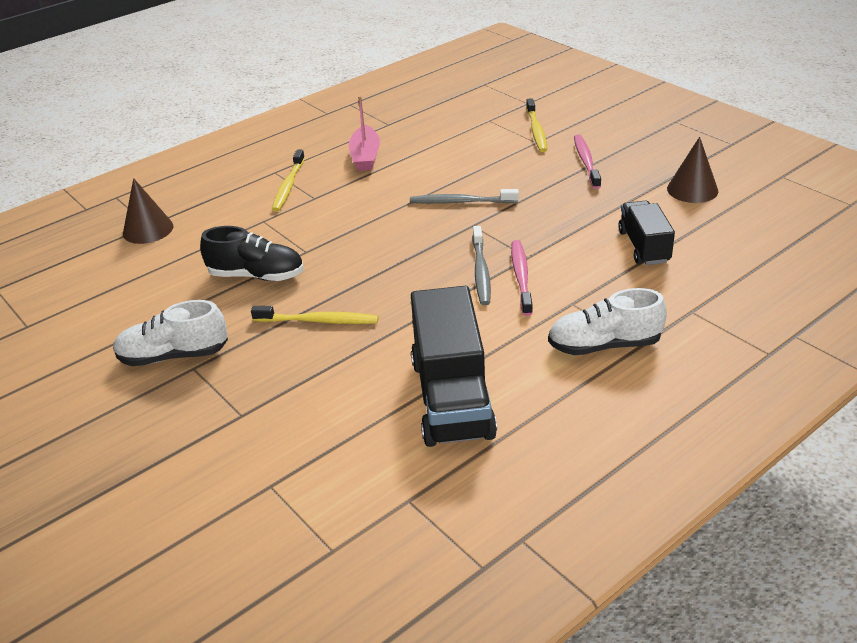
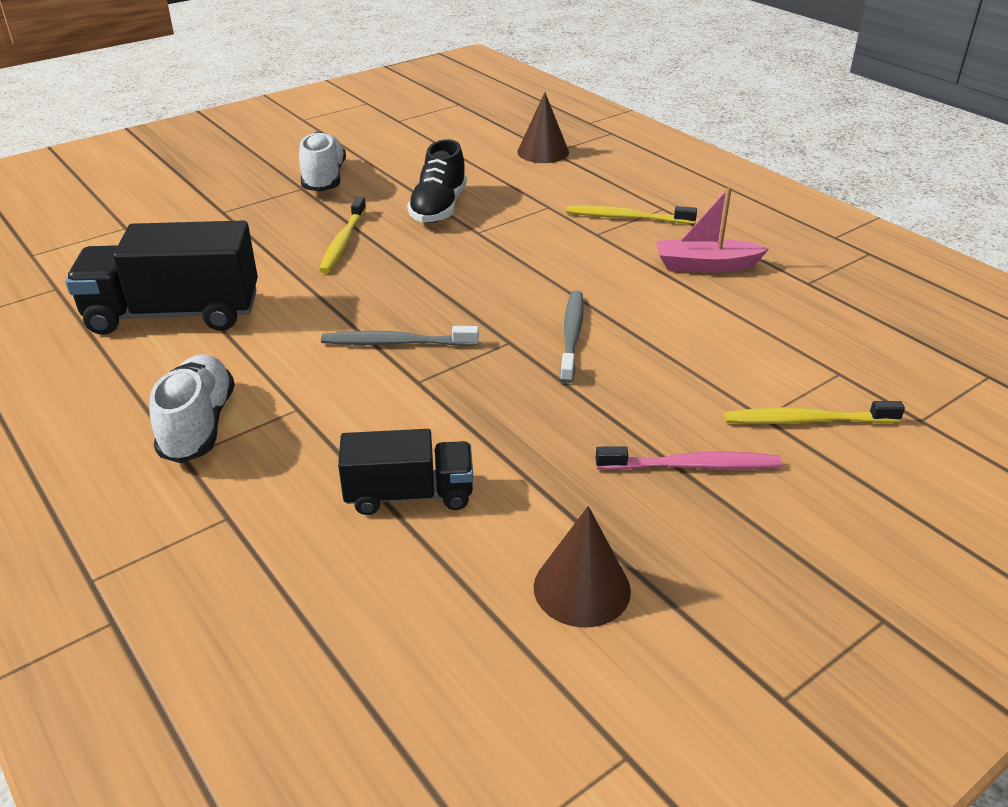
camera: 90 degrees right, 0 degrees up
pink toothbrush [511,240,533,316] -> none

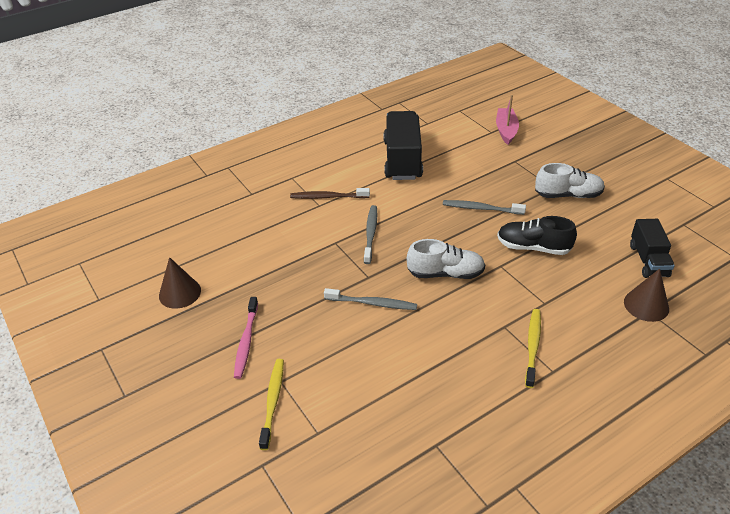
camera: 95 degrees right, 5 degrees up
white shoe [150,354,235,463] -> white shoe moved to [407,239,485,279]
yellow toothbrush [319,197,366,273] -> grey toothbrush [443,200,526,215]
black truck [338,429,473,515] -> black truck moved to [630,219,675,278]
pink boat [656,187,769,273] -> pink boat moved to [496,95,519,145]
none -> brown toothbrush [290,188,370,199]

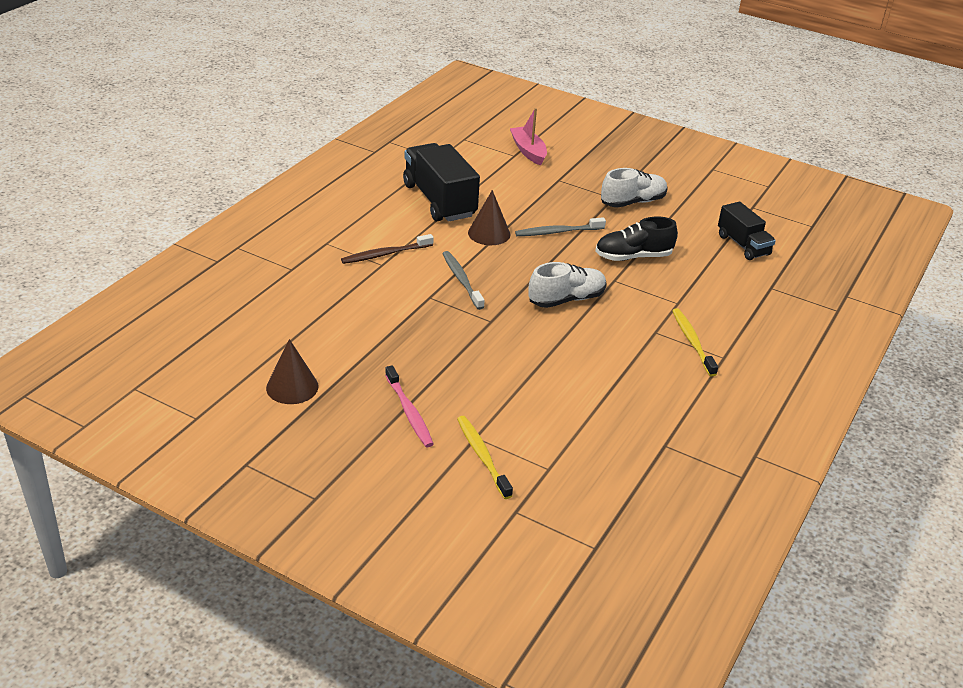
camera: 30 degrees left, 5 degrees down
grey toothbrush [324,288,417,310] -> none
brown cone [624,269,669,322] -> brown cone moved to [468,190,511,245]

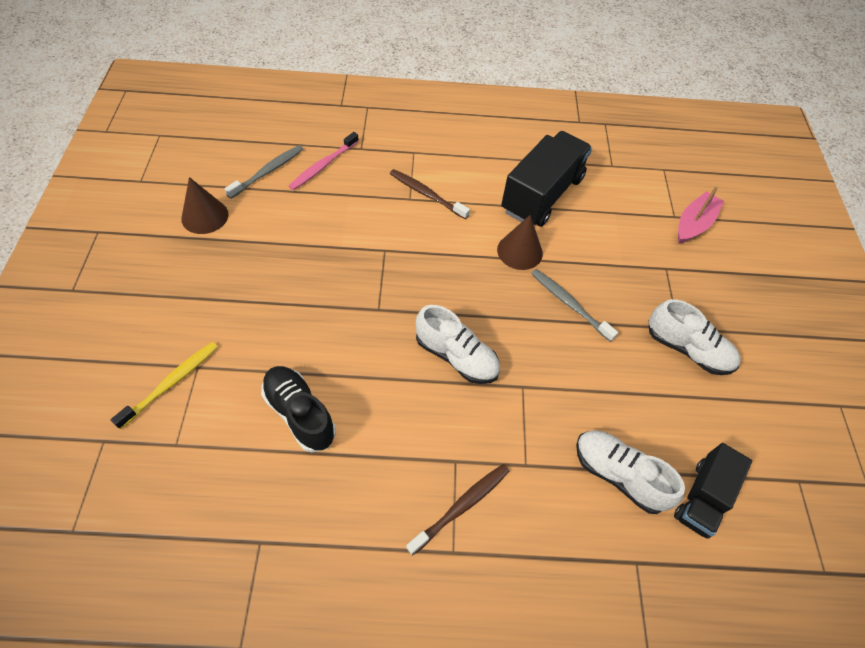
camera: 60 degrees right, 20 degrees up
pink toothbrush [385,365,434,447] -> pink toothbrush moved to [289,132,359,190]
grey toothbrush [442,251,484,310] -> grey toothbrush moved to [225,145,303,199]
black shoe [595,217,678,261] -> black shoe moved to [261,366,336,453]
yellow toothbrush [672,308,718,377] -> brown toothbrush [406,464,509,555]
none -> white shoe [576,430,685,514]

